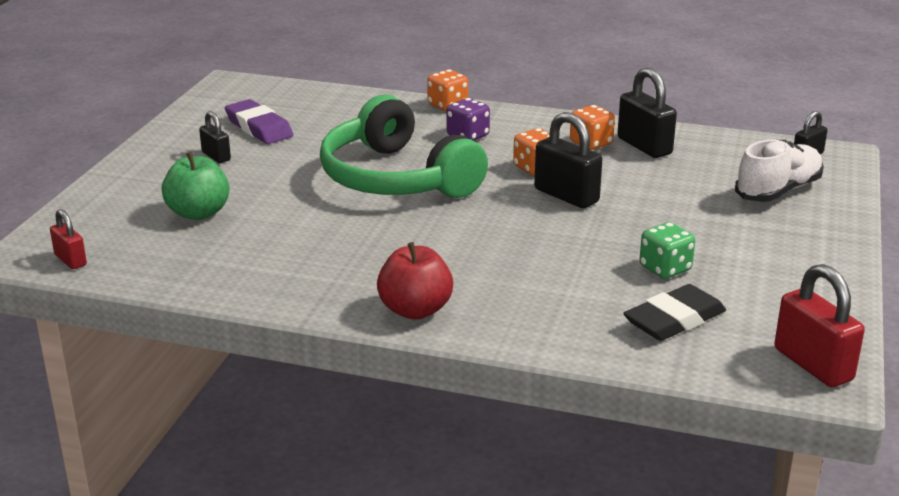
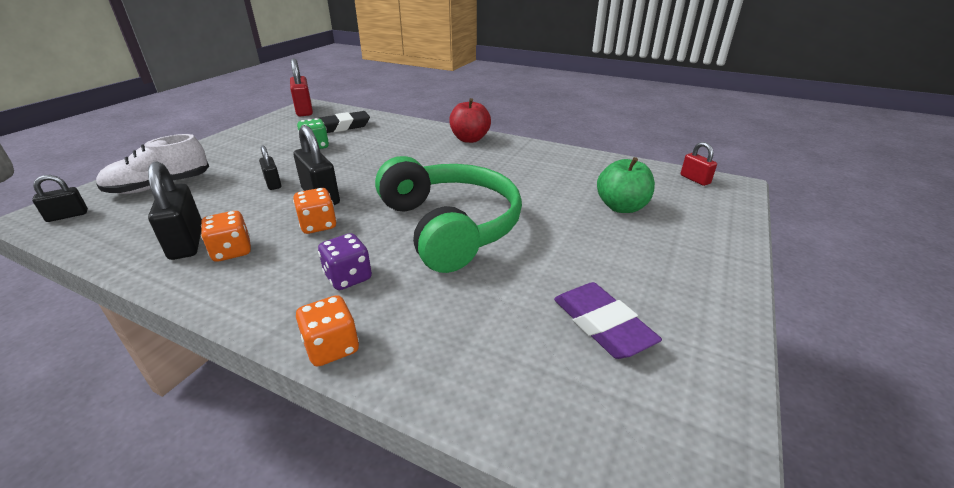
camera: 170 degrees left, 5 degrees up
black padlock [199,111,231,163] -> black padlock moved to [259,146,281,190]

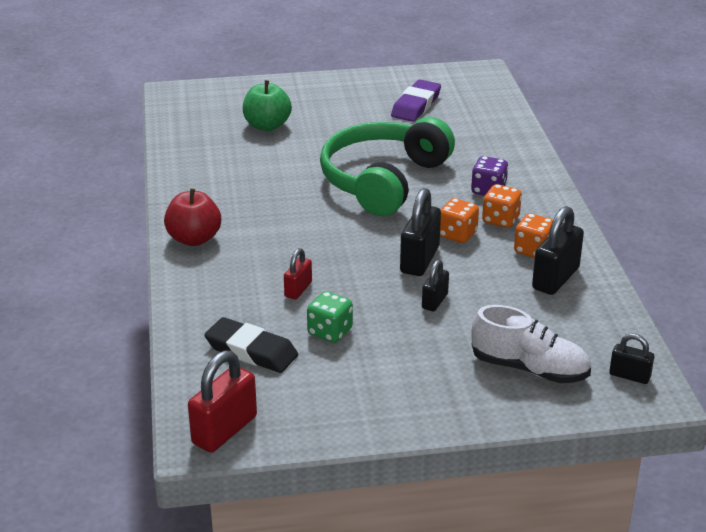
camera: 125 degrees left, 0 degrees up
orange dice [296,295,359,367] -> orange dice moved to [482,184,522,228]
red padlock [681,142,717,186] -> red padlock moved to [284,248,312,299]

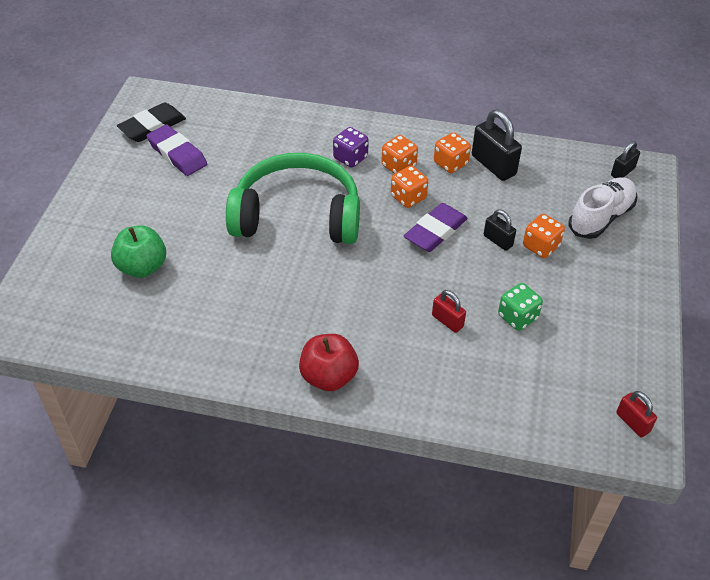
camera: 70 degrees left, 15 degrees up
red padlock [188,351,257,453] -> red padlock [616,391,657,437], size x0.57
black eraser [204,317,298,373] -> black eraser moved to [117,102,186,142]
green headphones [320,117,455,216] -> green headphones turned 135 degrees clockwise [226,153,360,244]
black padlock [400,188,441,276] -> purple eraser [404,203,468,252]
none -> orange dice [523,214,565,258]

